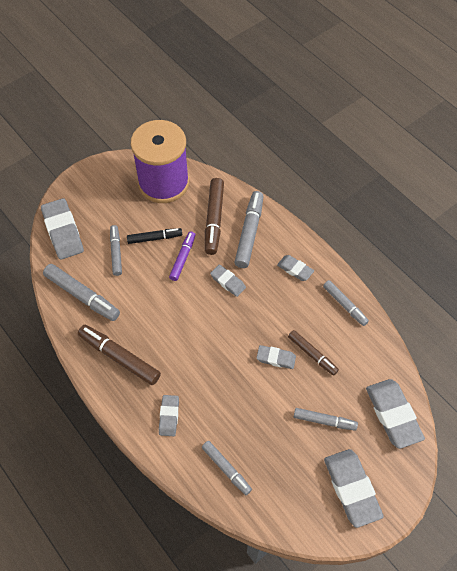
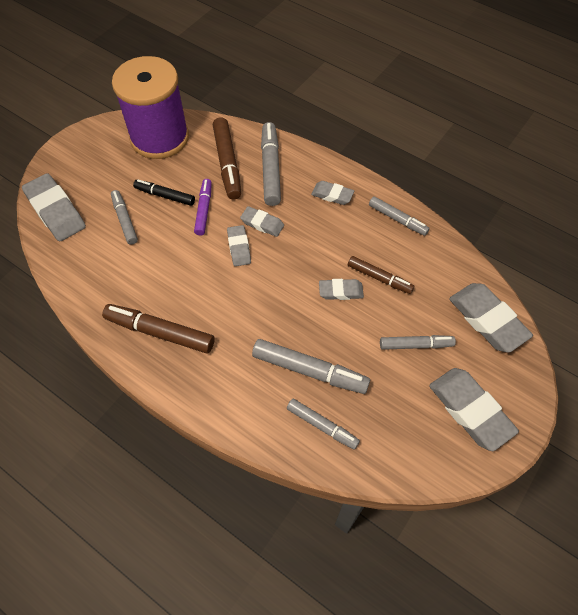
camera: 15 degrees left, 0 degrees up
grey marker [43,264,120,321] -> grey marker moved to [252,339,370,394]
black marker [127,228,182,244] -> black marker turned 135 degrees counterclockwise [133,180,195,206]
grey eraser [159,395,179,436] -> grey eraser moved to [227,225,251,266]

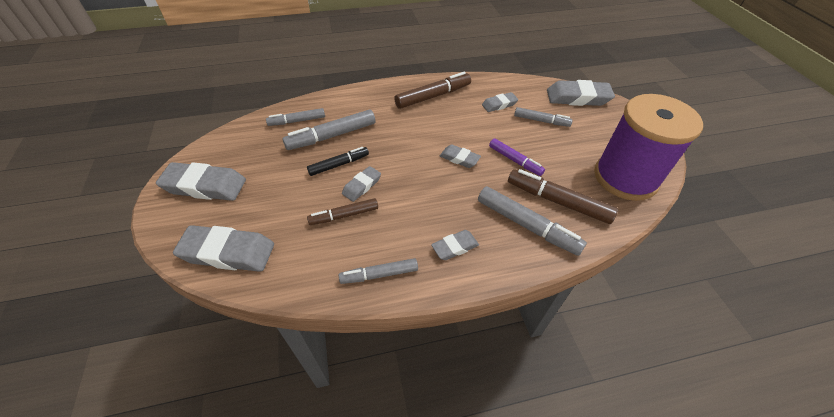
camera: 130 degrees right, 10 degrees down
black marker [133,180,195,206] -> black marker moved to [307,147,369,176]
grey eraser [240,206,284,237] -> grey eraser moved to [482,92,518,112]
grey marker [380,335,456,350] -> none

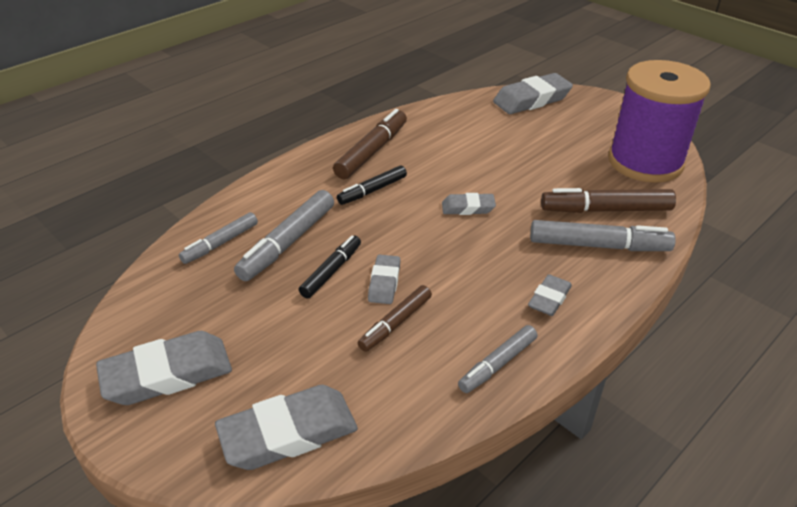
camera: 30 degrees left, 10 degrees down
grey eraser [482,92,518,112] -> none
purple marker [489,138,545,176] -> none
grey marker [514,107,573,127] -> none
none -> black marker [337,165,407,205]

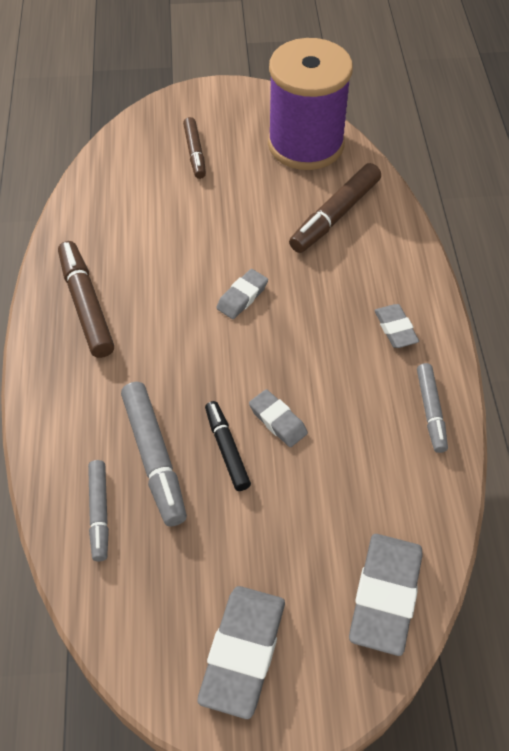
camera: 50 degrees left, 15 degrees up
black marker [337,165,407,205] -> none
brown marker [358,285,432,352] -> brown marker moved to [183,117,206,179]
grey eraser [493,73,573,114] -> none
grey marker [530,220,676,251] -> none

